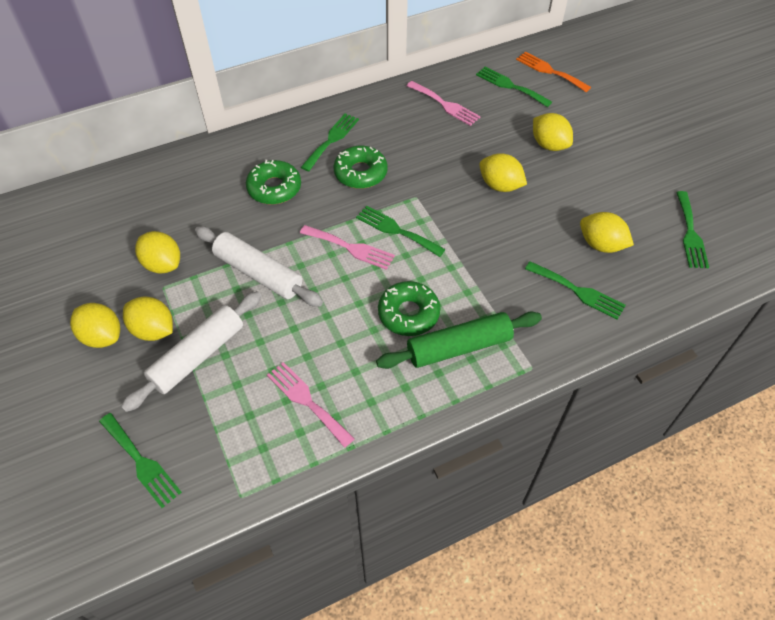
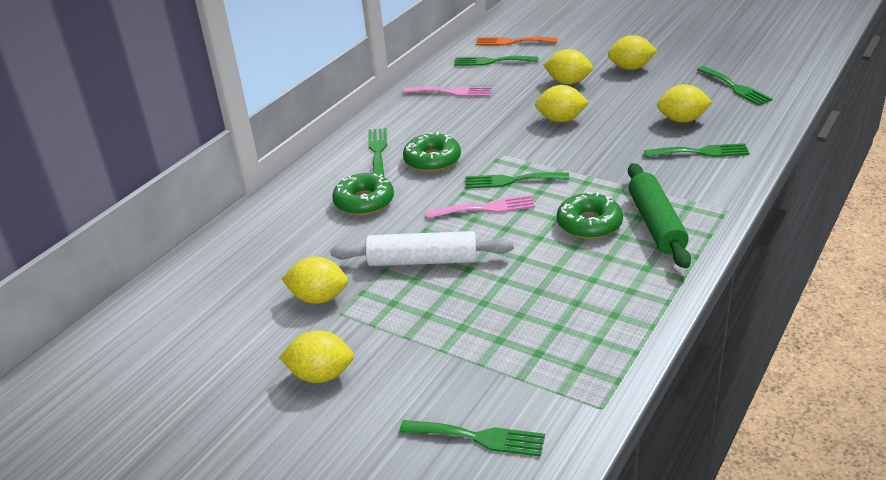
camera: 30 degrees left, 20 degrees down
white rolling pin [121,291,261,412] -> none
yellow lemon [123,296,173,341] -> yellow lemon moved to [608,35,657,70]
pink fork [267,362,355,448] -> none
green rolling pin [376,312,542,369] -> green rolling pin turned 45 degrees counterclockwise [628,163,691,269]

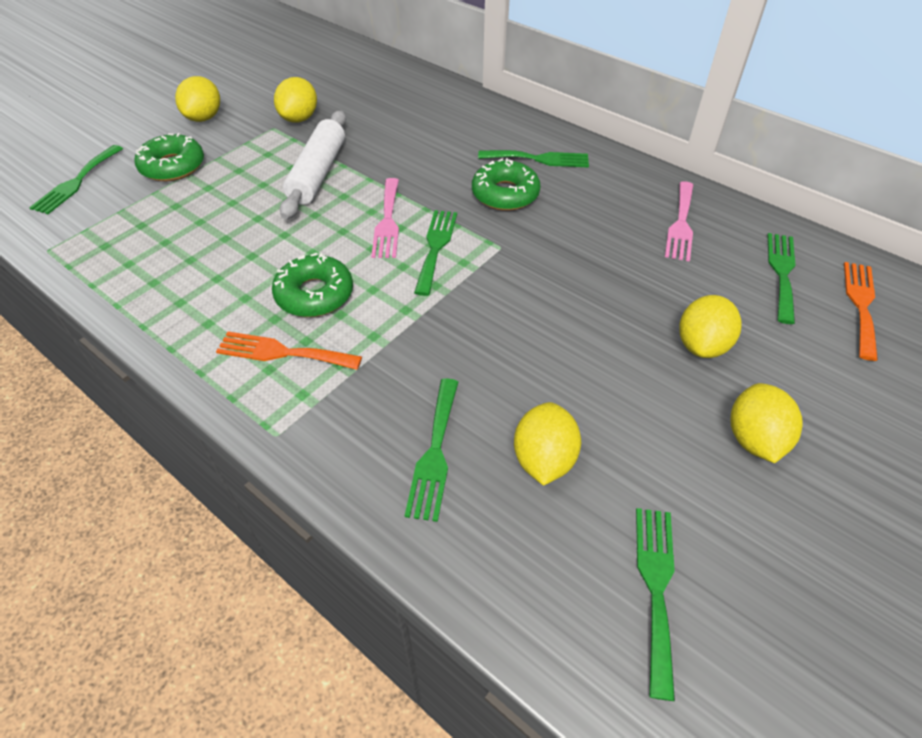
camera: 95 degrees right, 15 degrees up
green donut [333,173,394,215] -> green donut moved to [134,133,204,181]
yellow lemon [535,85,589,122] -> none
green rolling pin [628,163,691,269] -> orange fork [216,332,362,370]
green fork [697,66,773,105] -> green fork turned 120 degrees clockwise [636,508,675,701]

